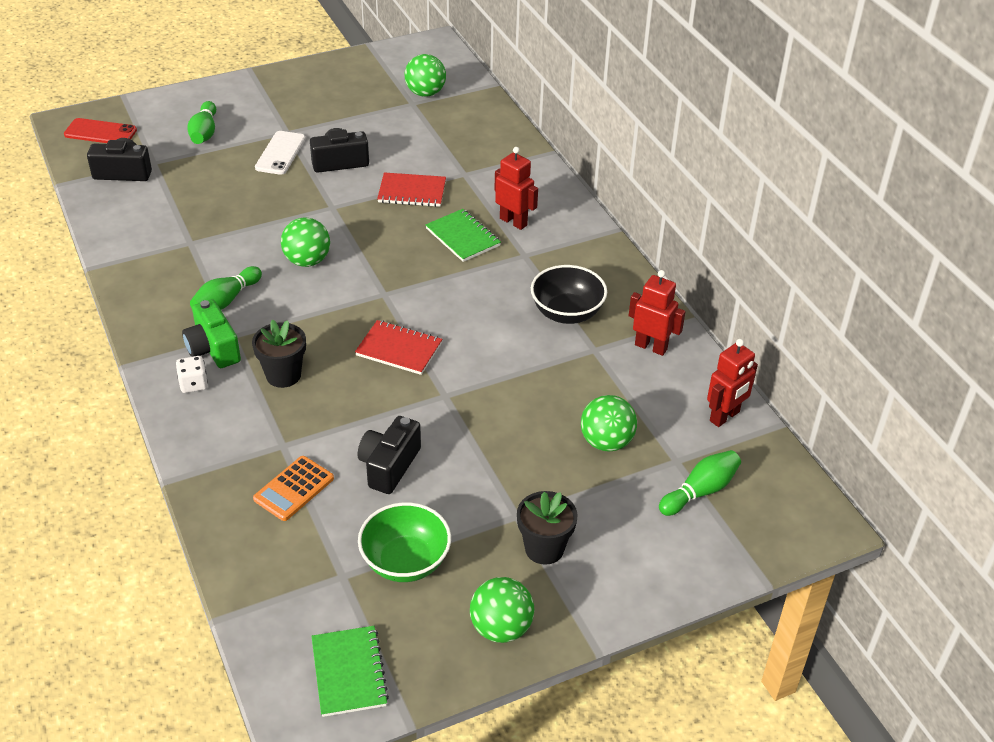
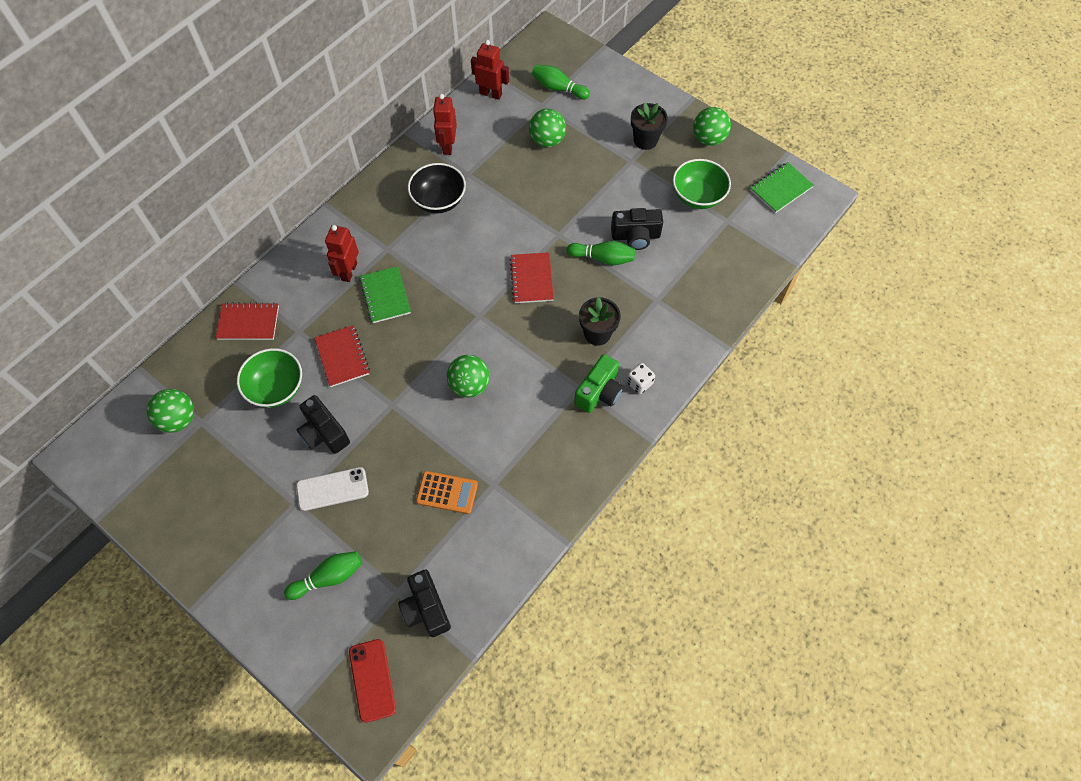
camera: 115 degrees left, 20 degrees up
green bowling pin [190,266,262,310] -> green bowling pin moved to [566,241,635,265]
orange calculator [253,456,334,521] -> orange calculator moved to [416,471,478,514]
green notebook [425,209,501,262] -> green notebook turned 45 degrees counterclockwise [360,266,411,323]
none -> red notebook [216,302,279,340]
none -> green bowl [237,348,302,408]

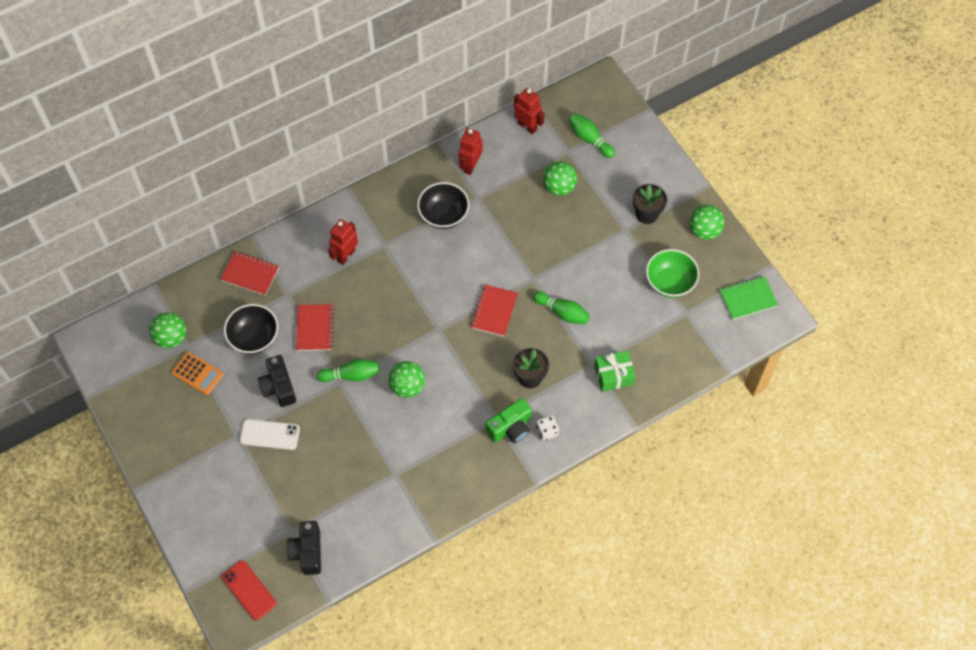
camera: 20 degrees right, 0 degrees up
green bowl [237,348,302,408] -> black bowl [224,304,278,354]
green bowling pin [284,551,362,600] -> green bowling pin moved to [317,359,380,382]
red phone [349,639,396,723] -> red phone turned 45 degrees counterclockwise [222,560,277,620]
green notebook [360,266,411,323] -> none
orange calculator [416,471,478,514] -> orange calculator moved to [172,352,224,395]
black camera [611,208,663,250] -> none
none -> green gift [594,351,636,392]

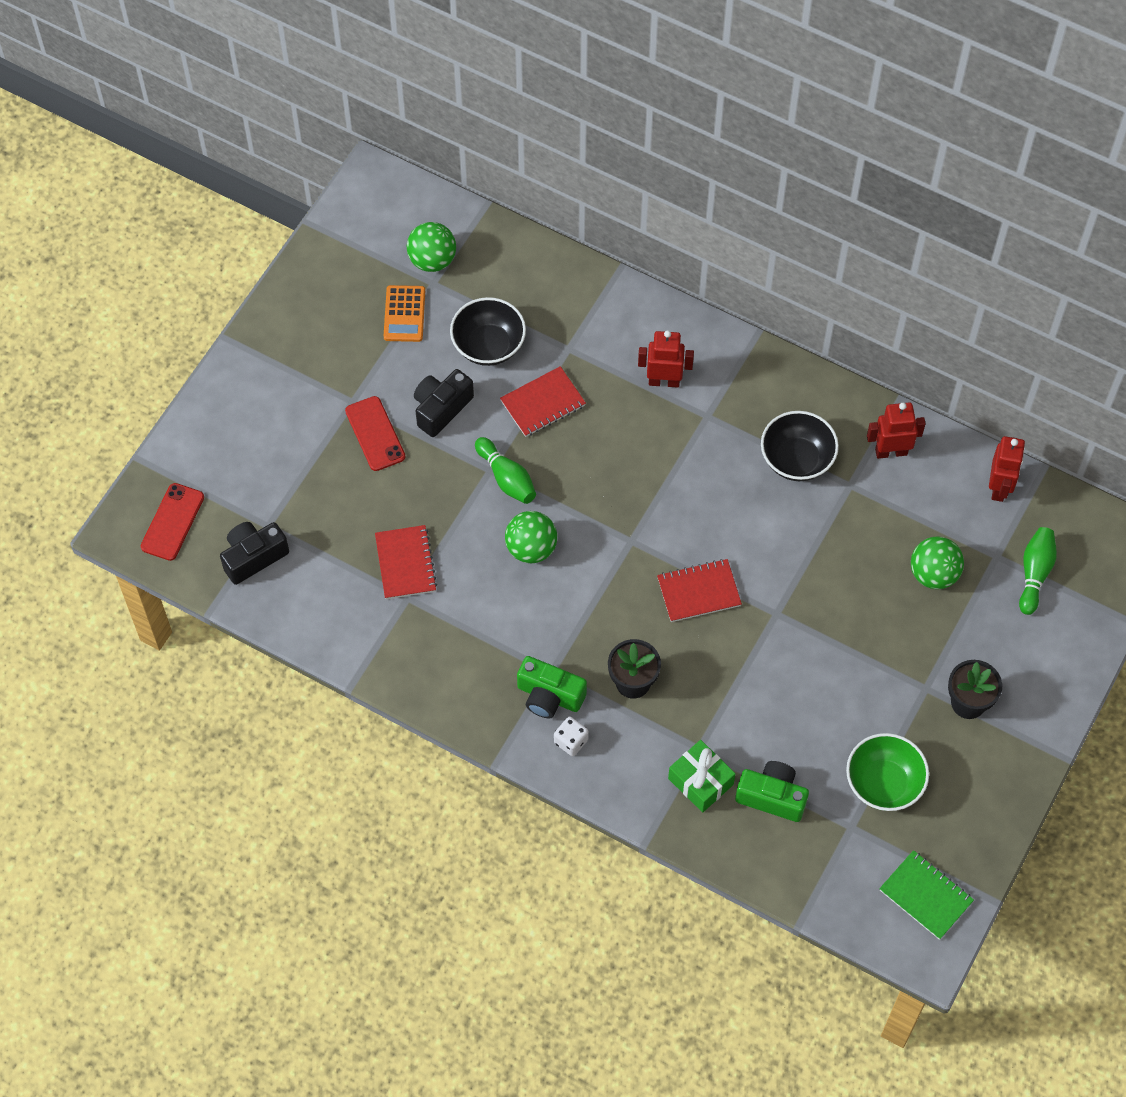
camera: 60 degrees right, 0 degrees up
red notebook [221,251,279,296] -> red notebook moved to [375,525,437,599]
white phone [240,419,300,450] -> red phone [345,396,405,471]
green bowling pin [533,291,590,324] -> none
green ball [690,205,725,240] -> none
none -> green camera [735,761,809,822]

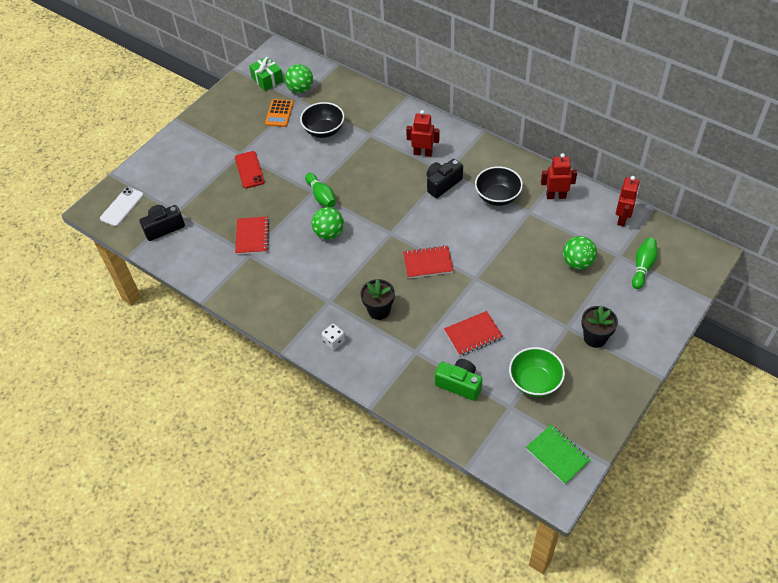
camera: 10 degrees right, 10 degrees down
red phone [141,483,204,561] -> white phone [100,187,144,227]
black camera [414,369,474,437] -> black camera moved to [427,159,463,198]
red notebook [500,366,586,437] -> red notebook moved to [444,311,503,356]
green camera [517,656,587,718] -> none
green gift [668,740,735,812] -> green gift moved to [249,56,283,91]

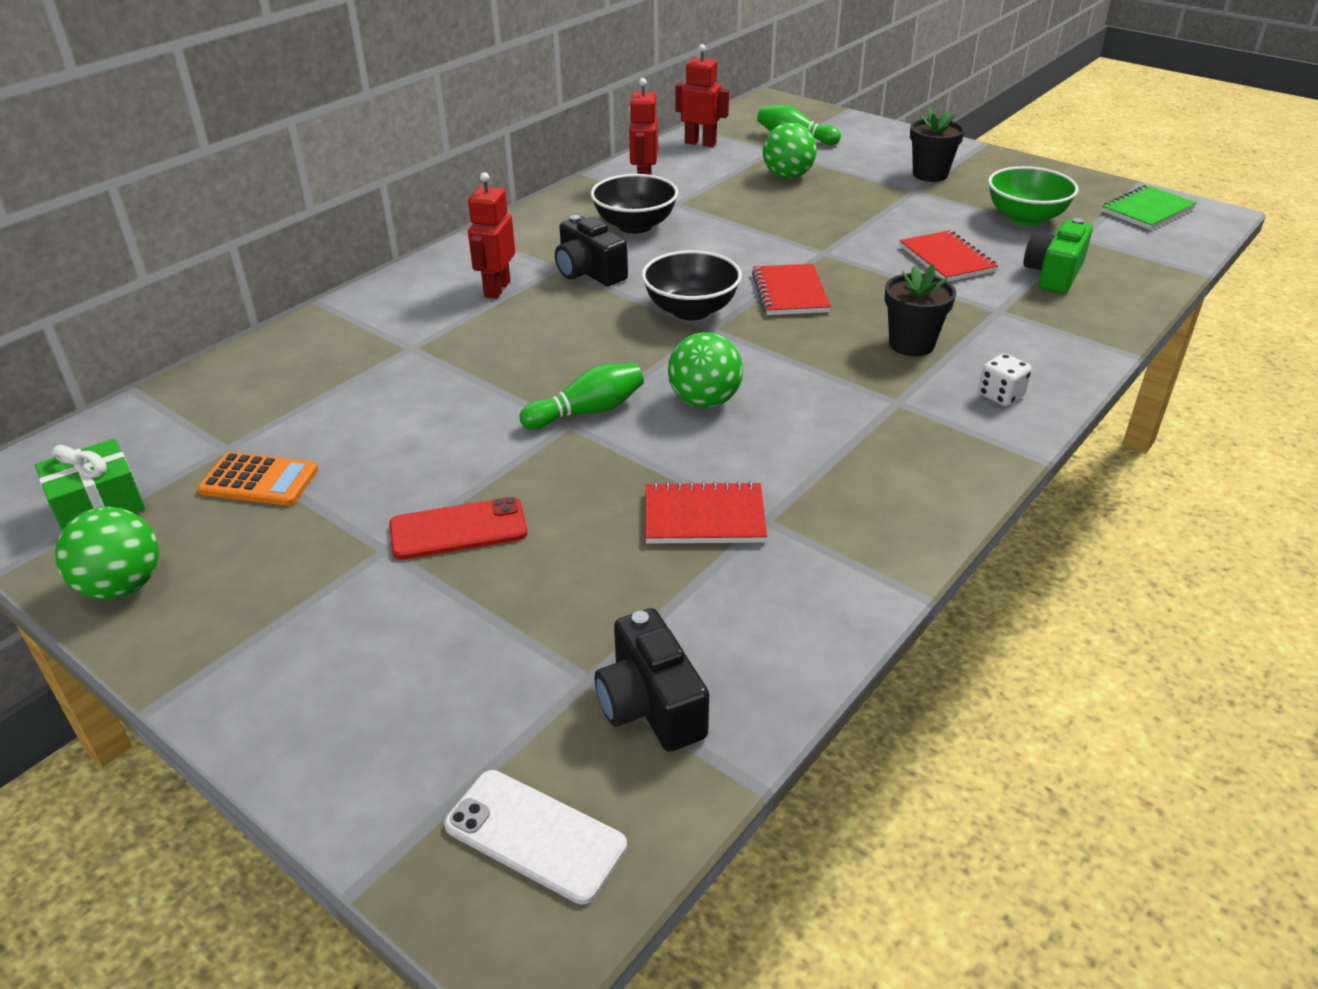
camera: 90 degrees left, 15 degrees down
green ball [285,64,313,93] -> green ball moved to [55,507,159,600]
black bowl [300,102,344,138] -> black bowl moved to [642,250,742,320]

